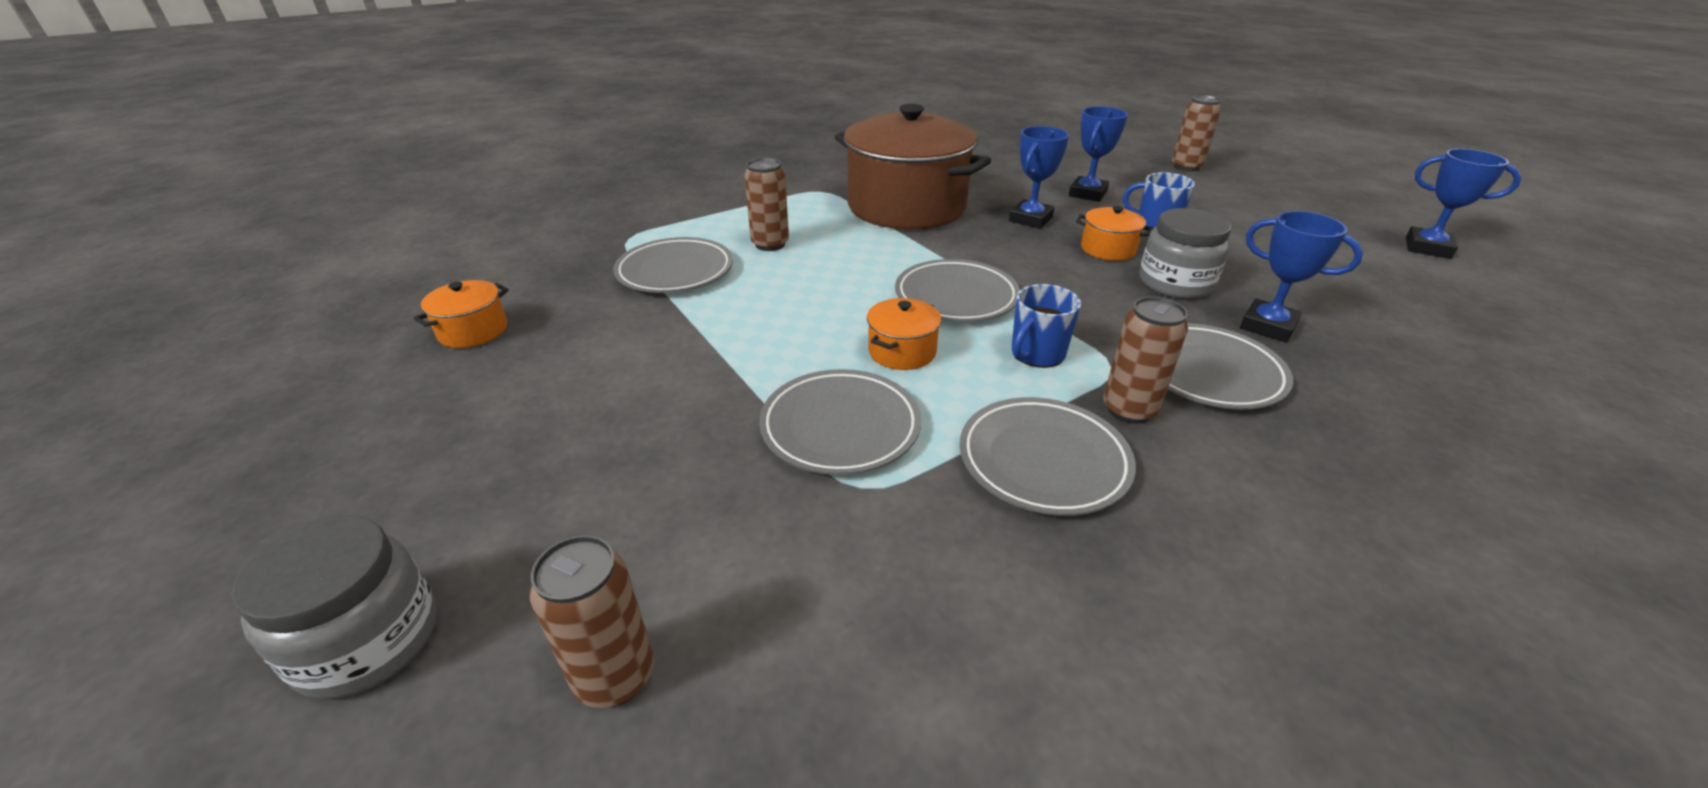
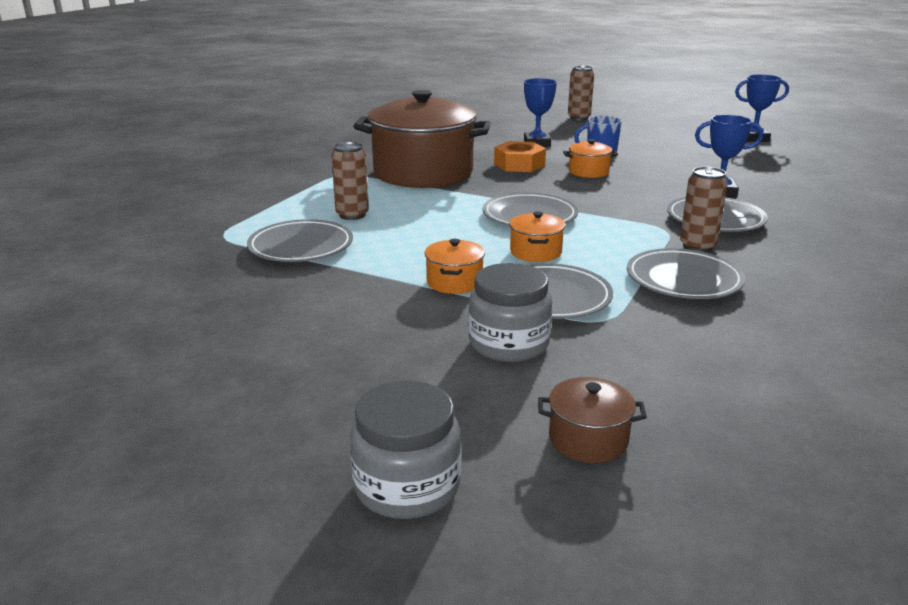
camera: 30 degrees left, 10 degrees down
orange pot [413,280,508,348] -> orange pot moved to [425,239,485,294]
brown can [530,535,654,708] -> brown pot [538,377,647,463]
blue trophy [1009,126,1069,229] -> orange nut [494,141,546,172]
blue mug [1012,284,1081,368] -> none
grey jar [1139,208,1231,299] -> grey jar moved to [468,263,552,362]

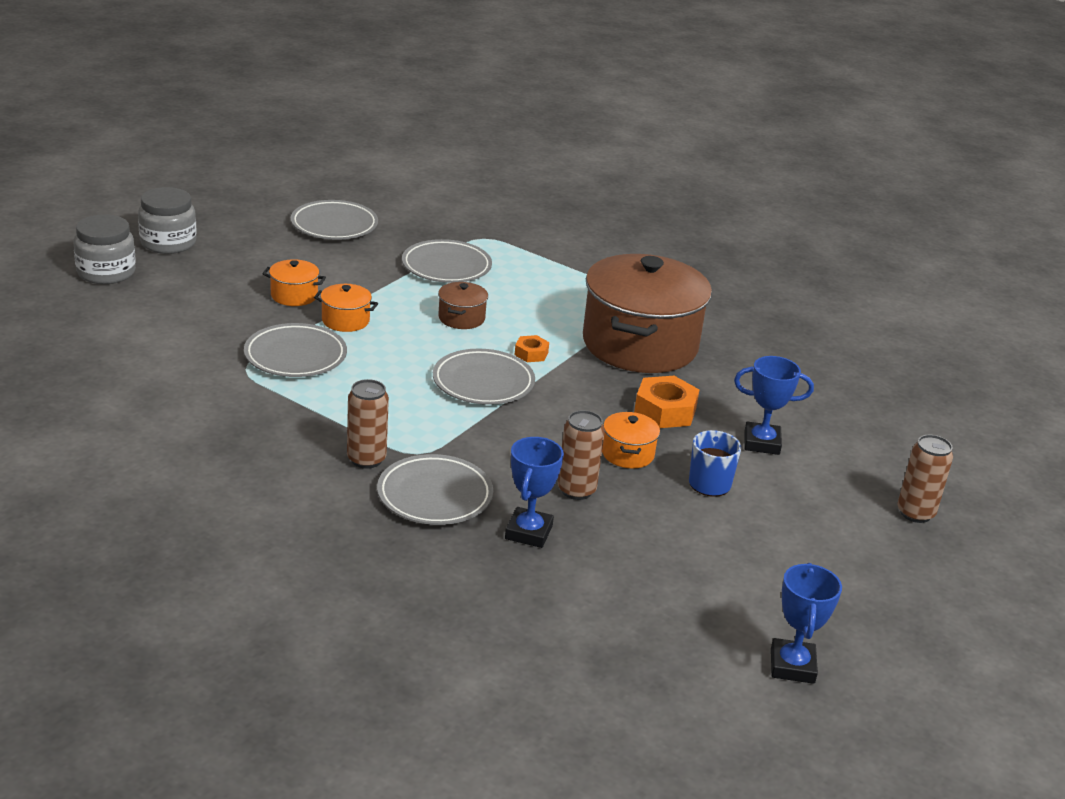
camera: 95 degrees right, 5 degrees up
brown can [331,142,369,220] -> brown can moved to [558,410,605,500]
grey jar [468,263,552,362] -> grey jar moved to [138,187,197,254]
orange pot [510,211,565,262] -> orange pot moved to [262,259,326,306]
brown pot [538,377,647,463] -> brown pot moved to [438,282,488,329]
grey plate [627,248,745,299] -> grey plate moved to [291,200,378,240]
none -> orange nut [515,335,549,362]

